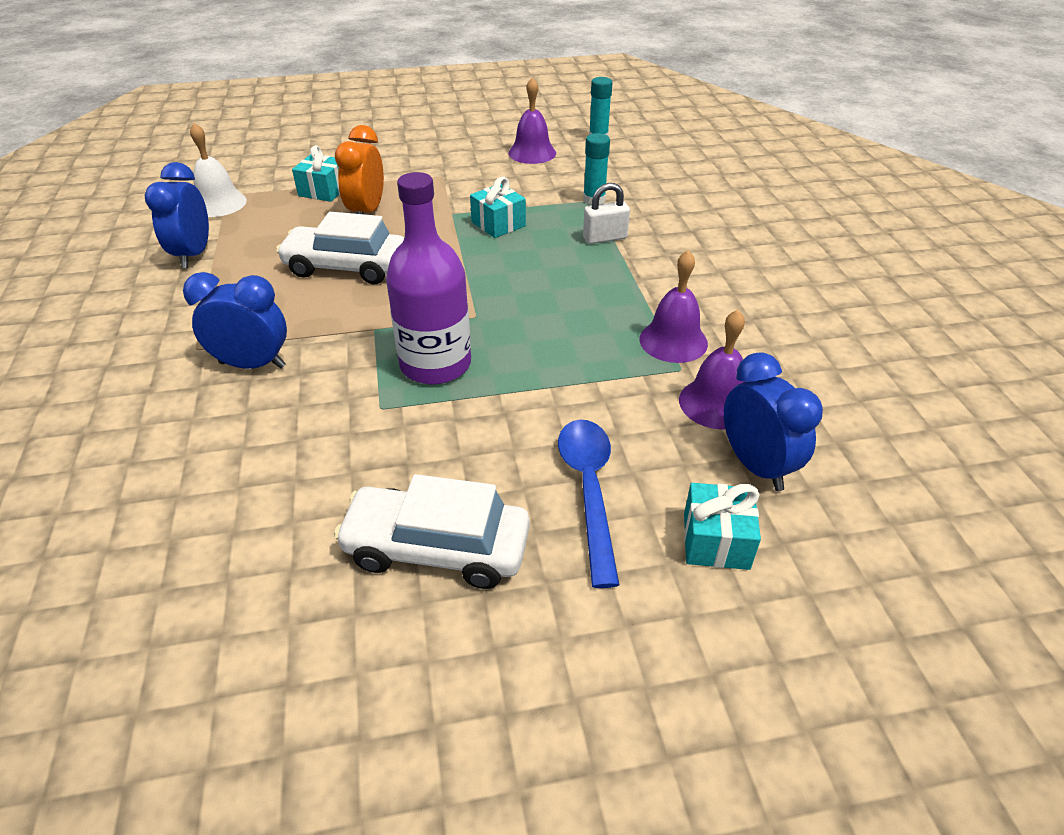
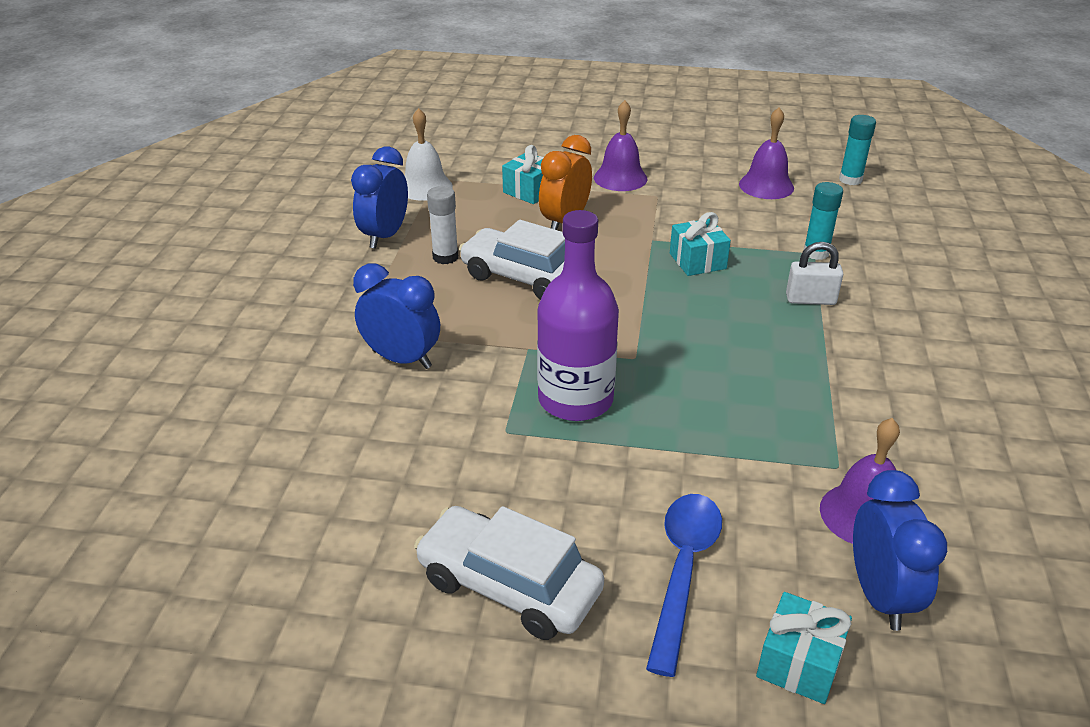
camera: 20 degrees right, 5 degrees down
purple bell [639,250,708,363] -> purple bell moved to [594,100,647,191]
none -> white glue stick [427,186,458,264]

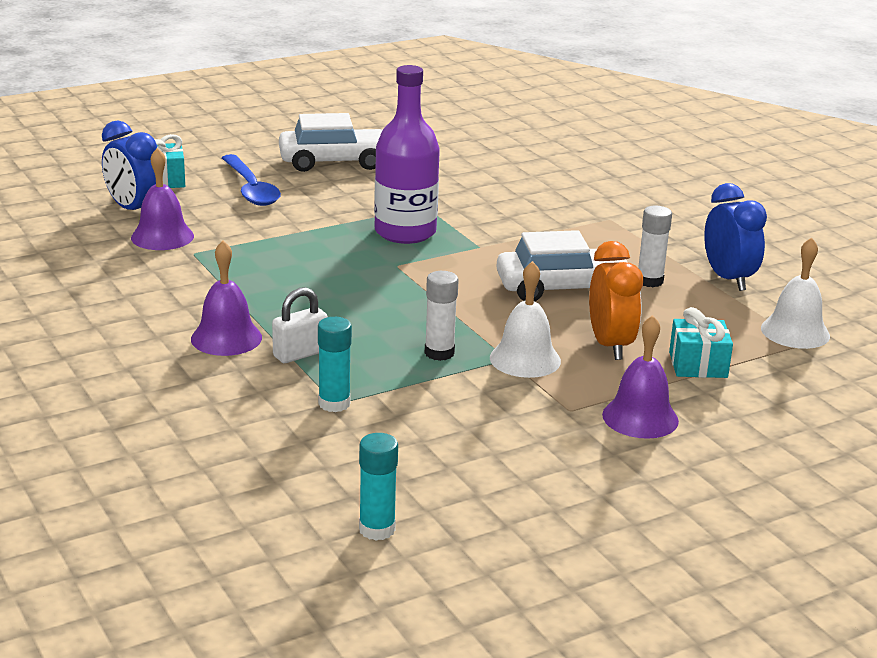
camera: 140 degrees right, 10 degrees down
blue clock [353,263,440,369] -> none
turquoise gift [670,212,731,276] -> white glue stick [425,271,459,361]
purple bell [739,107,794,199] -> purple bell moved to [191,241,262,356]
none -> white bell [490,261,561,378]

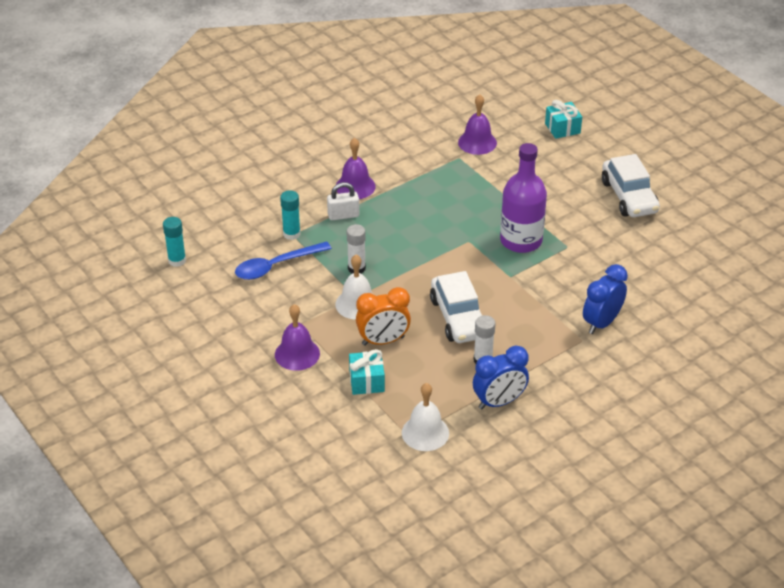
camera: 85 degrees right, 15 degrees up
blue clock [102,120,157,210] -> blue clock moved to [583,264,628,334]
blue spoon [222,154,281,206] -> blue spoon moved to [235,241,332,280]
white padlock [272,287,328,363] -> white padlock turned 60 degrees counterclockwise [327,182,359,220]

